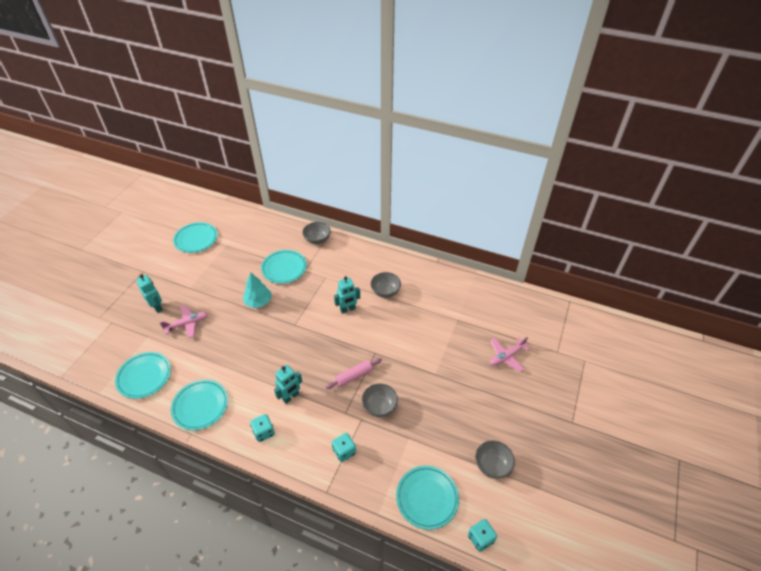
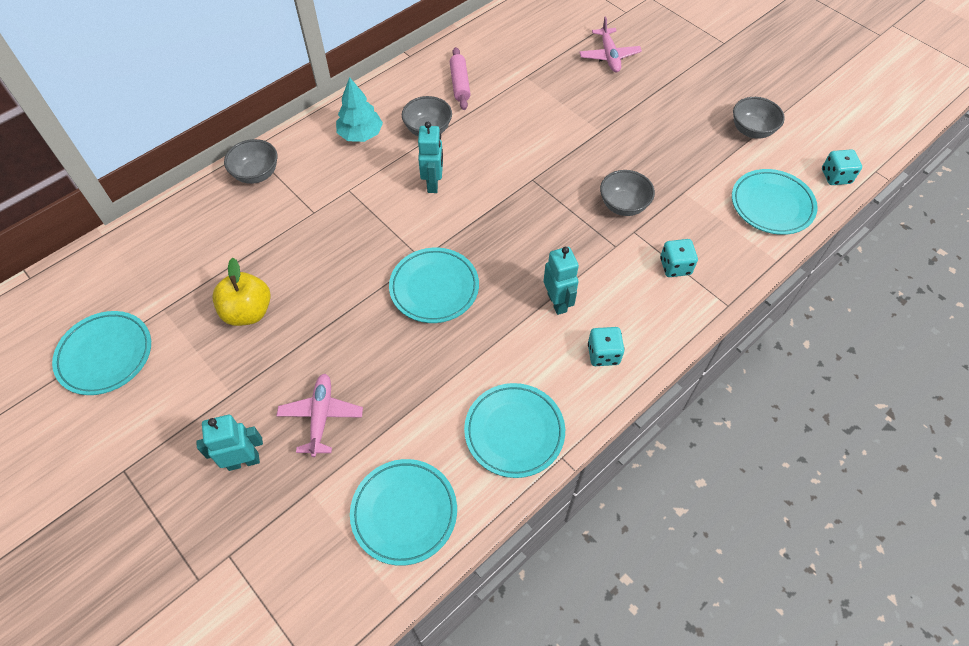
camera: 65 degrees left, 10 degrees up
turquoise tree [243,272,271,308] -> turquoise tree moved to [336,77,383,142]
turquoise plate [261,250,307,284] -> turquoise plate moved to [389,248,479,323]
pink rolling pin [326,358,382,389] -> pink rolling pin moved to [450,47,471,110]
none -> yellow apple [212,258,271,326]

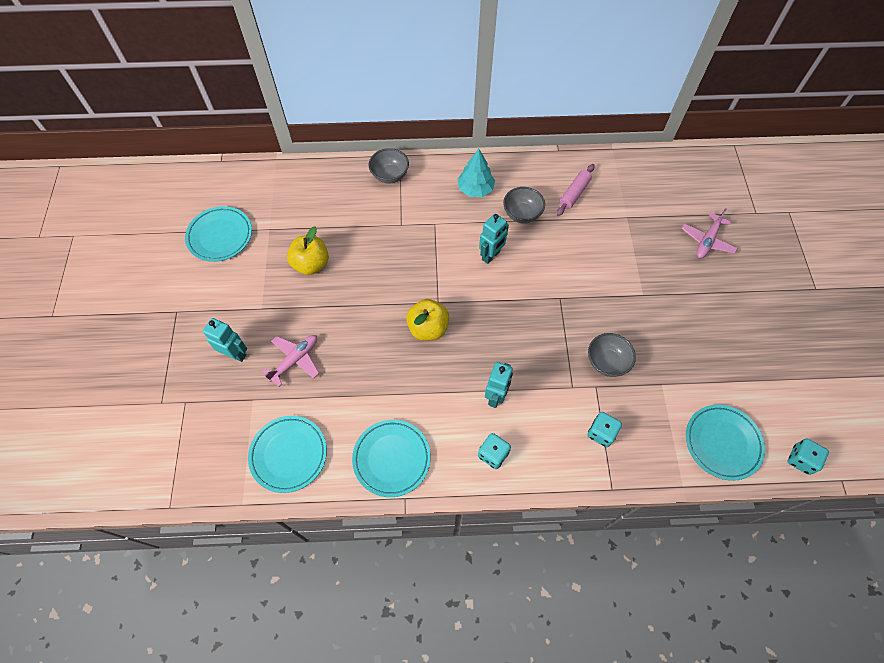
camera: 40 degrees right, 5 degrees up
turquoise plate [389,248,479,323] -> yellow apple [406,299,449,341]
grey bowl [733,97,785,139] -> none

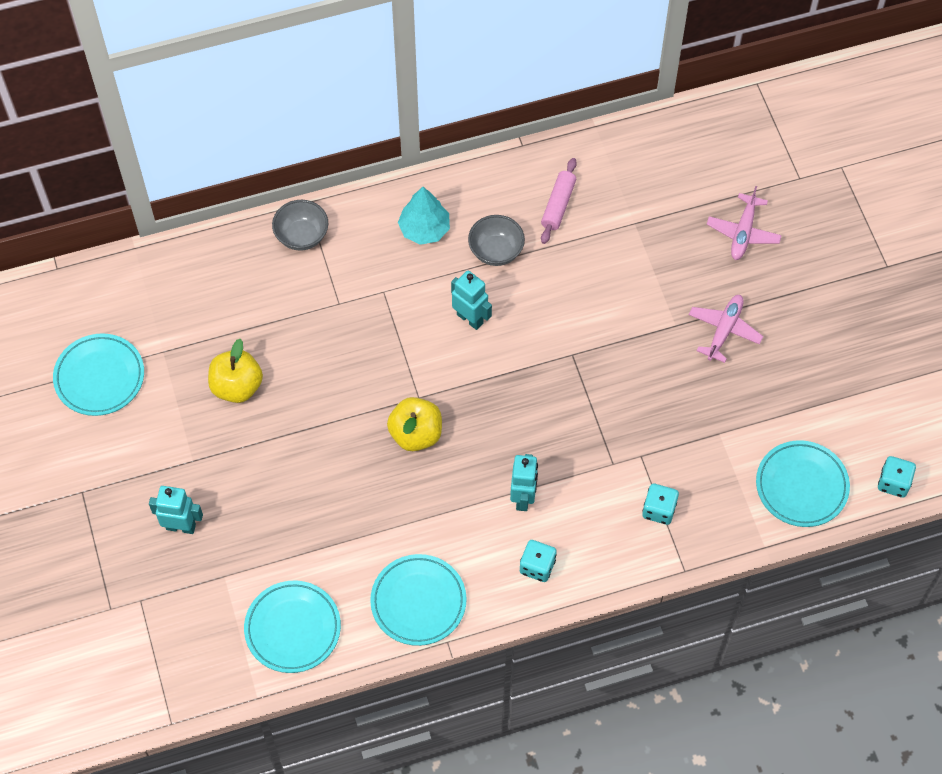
camera: 15 degrees left, 0 degrees up
pink plane [262,335,319,387] -> pink plane moved to [689,295,763,363]
turquoise robot [479,213,509,264] -> turquoise robot turned 75 degrees counterclockwise [451,271,492,330]
grey bowl [588,333,636,377] -> none

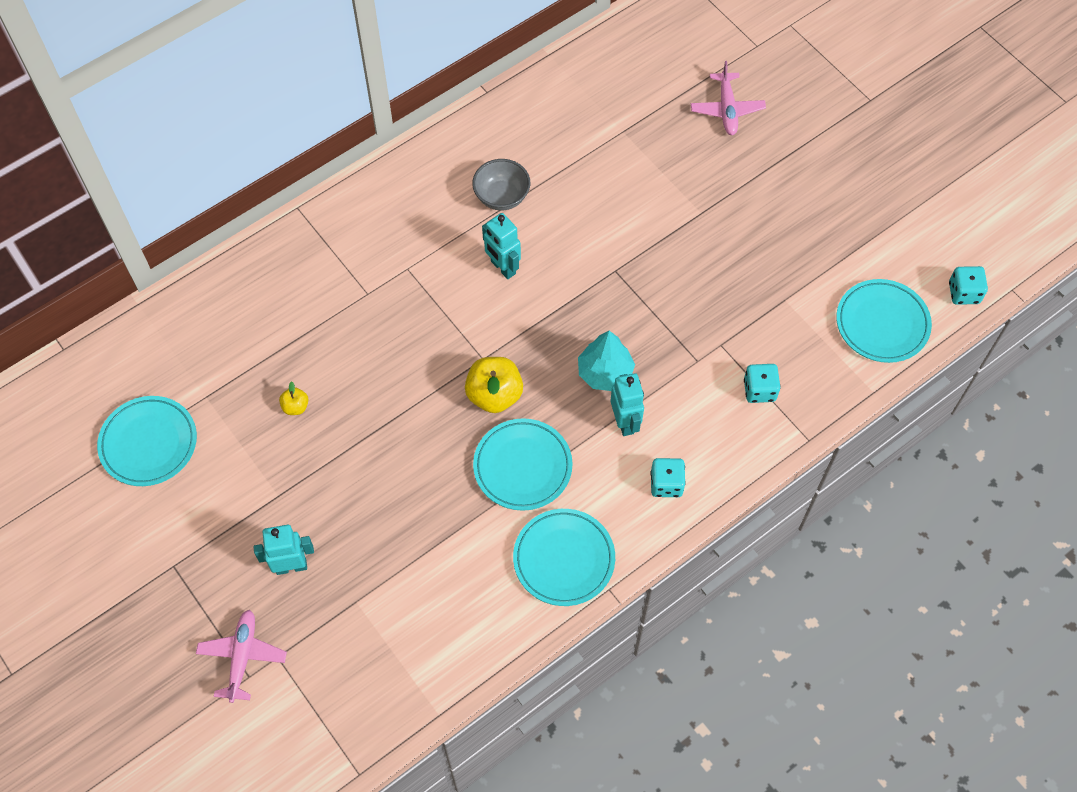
camera: 20 degrees left, 0 degrees up
yellow apple [208,339,263,403] -> yellow apple [279,381,308,415], size x0.50
turquoise plate [244,580,341,673] -> turquoise plate moved to [473,418,573,511]
grey bowl [272,200,328,251] -> none
turquoise tree [398,187,450,245] -> turquoise tree moved to [578,331,635,391]
turquoise robot [451,271,492,330] -> turquoise robot turned 150 degrees counterclockwise [482,213,521,279]
pink rolling pin [541,158,577,244] -> none
pink plane [689,295,763,363] -> pink plane moved to [196,610,287,703]

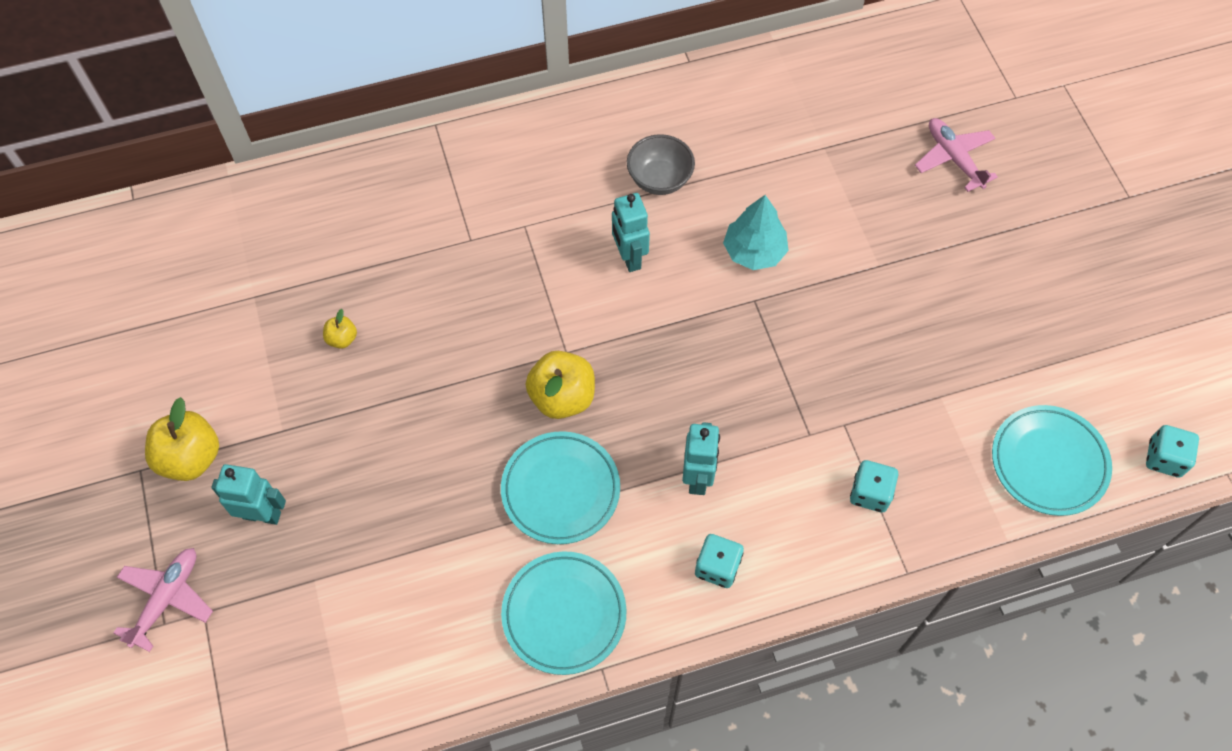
camera: 20 degrees right, 0 degrees up
turquoise plate [97,396,197,486] -> none
turquoise tree [578,331,635,391] -> turquoise tree moved to [723,195,789,270]
pink plane [691,61,766,135] -> pink plane turned 135 degrees clockwise [915,118,998,192]
none -> yellow apple [145,397,219,481]

